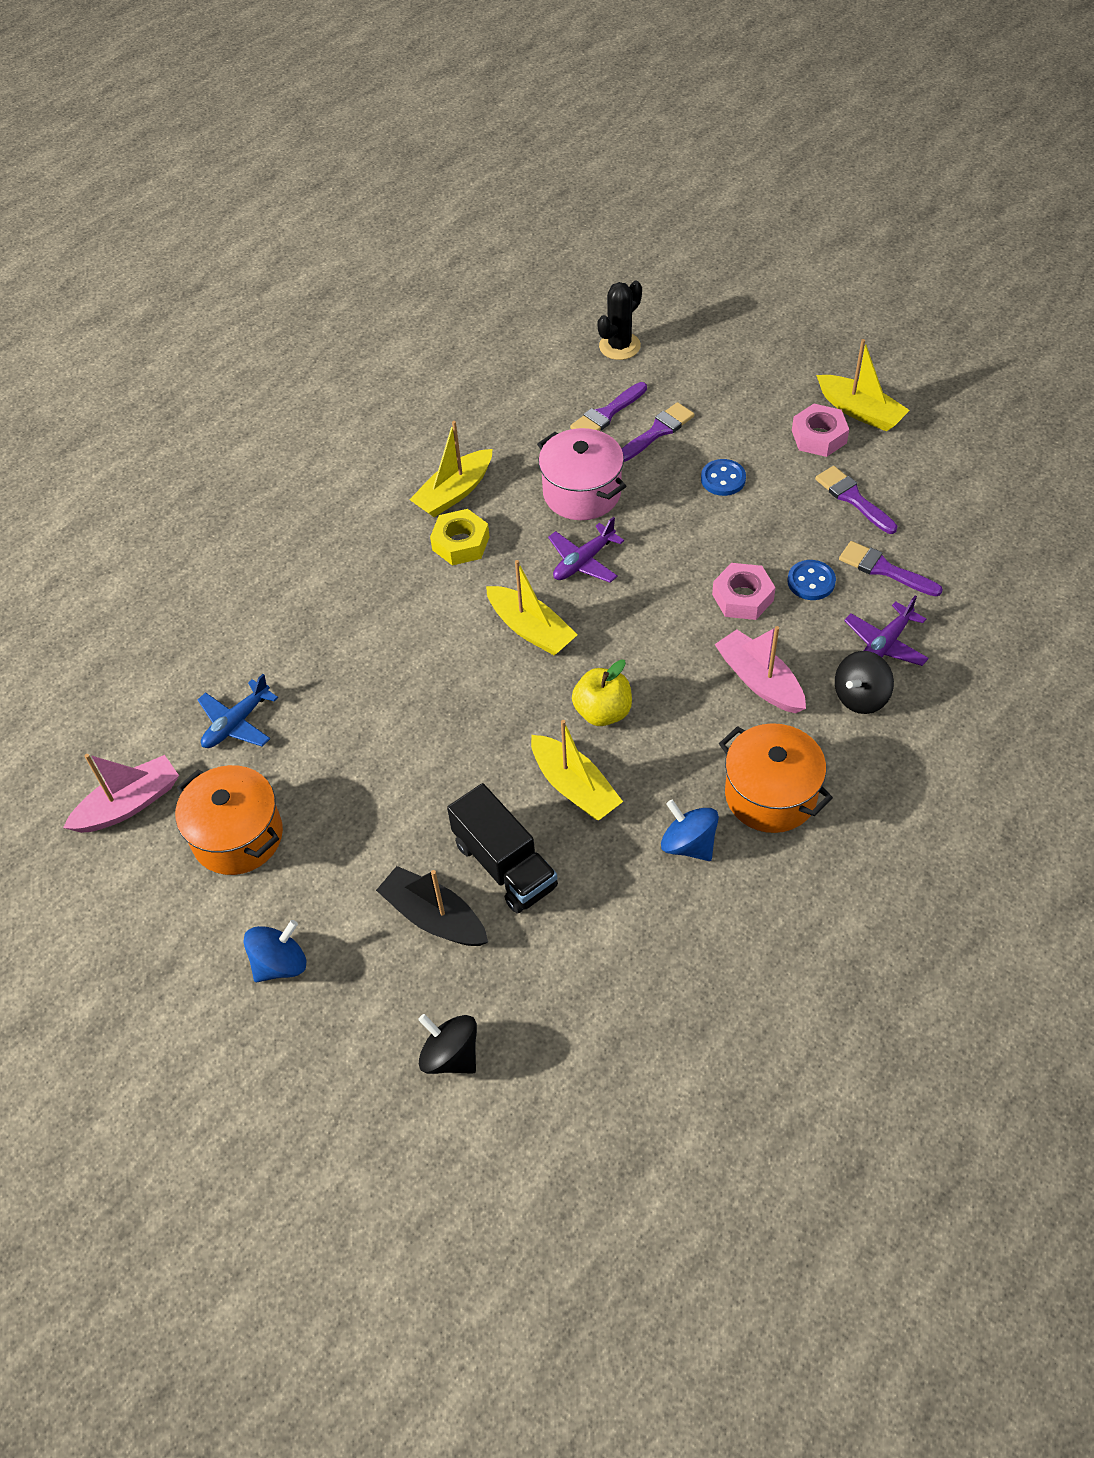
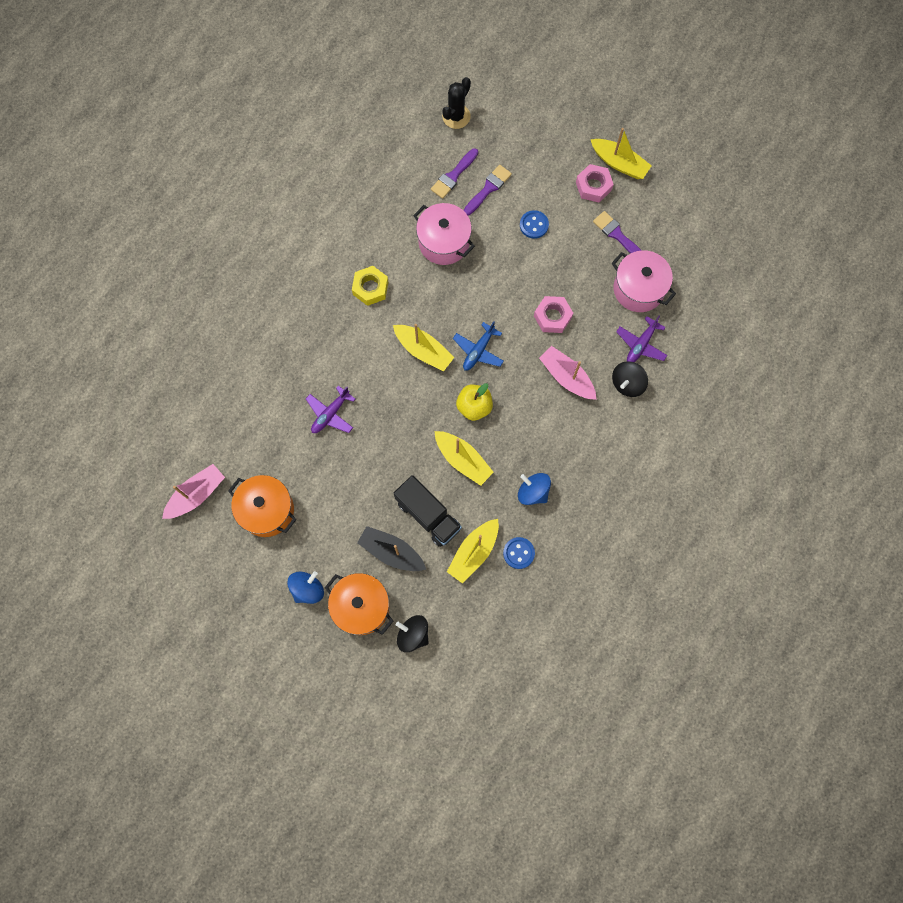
camera: 10 degrees left, 20 degrees up
blue plane [198,674,278,748] -> blue plane moved to [453,321,504,370]
yellow boat [409,421,493,517] -> yellow boat moved to [447,519,499,583]
purple plane [548,517,624,583] -> purple plane moved to [306,385,355,433]
orange pot [719,723,833,833] -> orange pot moved to [325,573,393,635]
blue button [787,560,836,600] -> blue button moved to [503,537,535,569]
purple brush [839,541,943,596] -> pink pot [612,250,676,312]

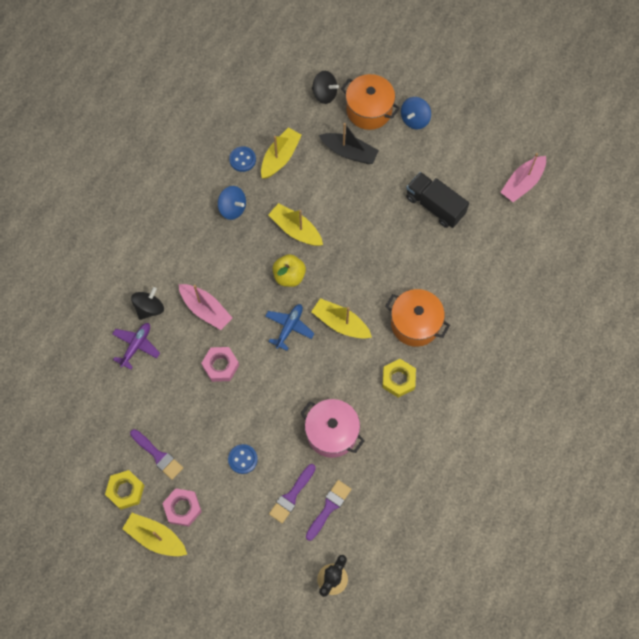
camera: 175 degrees right, 5 degrees down
orange pot [228,475,296,537] -> orange pot moved to [385,289,450,347]
purple plane [306,385,355,433] -> none
black truck [394,475,462,547] -> black truck moved to [406,172,469,228]
pink pot [612,250,676,312] -> none
none -> yellow nut [105,470,144,510]

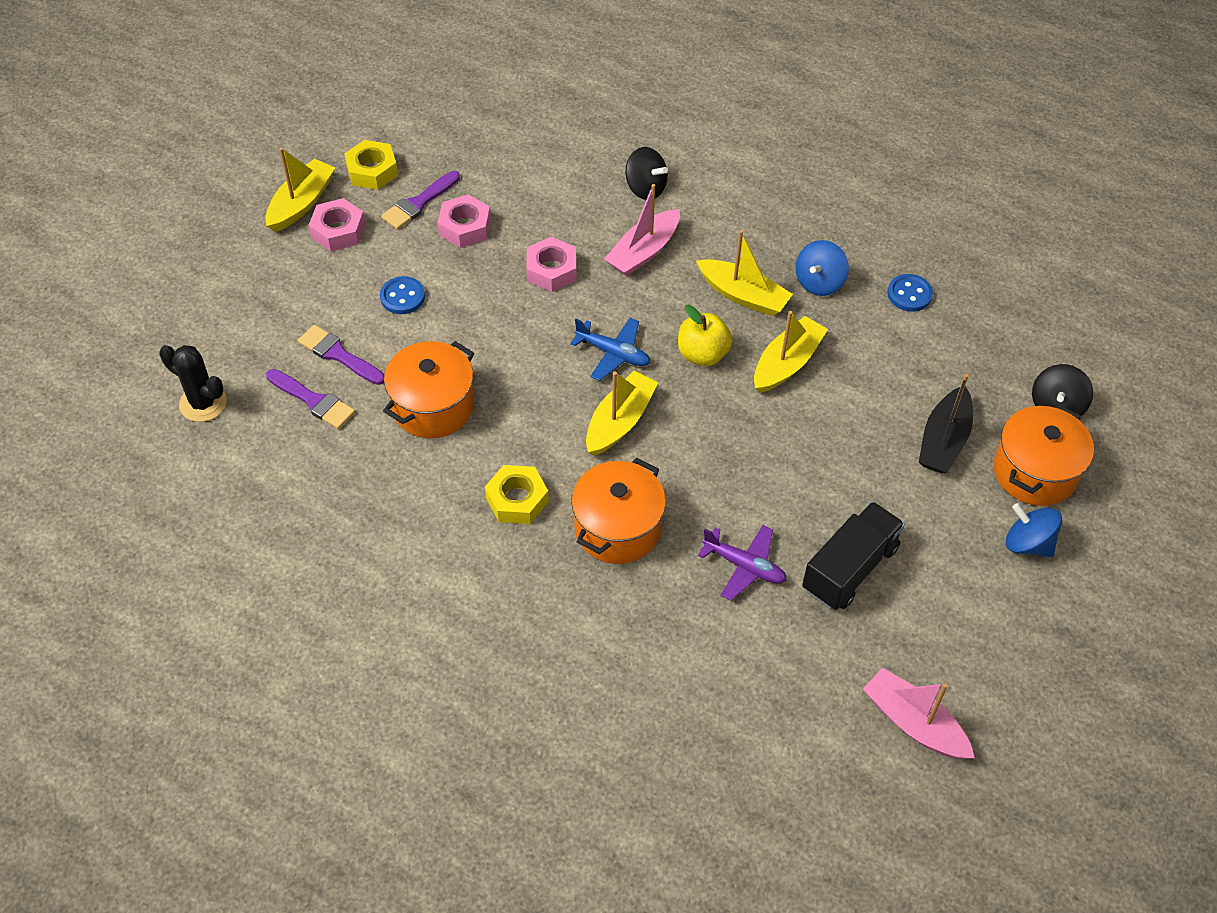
camera: 90 degrees right, 15 degrees down
purple plane [112,323,160,370] -> purple plane moved to [698,525,787,601]
yellow boat [261,127,302,179] -> yellow boat moved to [696,230,793,316]
pink pot [300,399,365,458] -> orange pot [383,341,474,438]
none -> pink nut [437,194,491,248]

